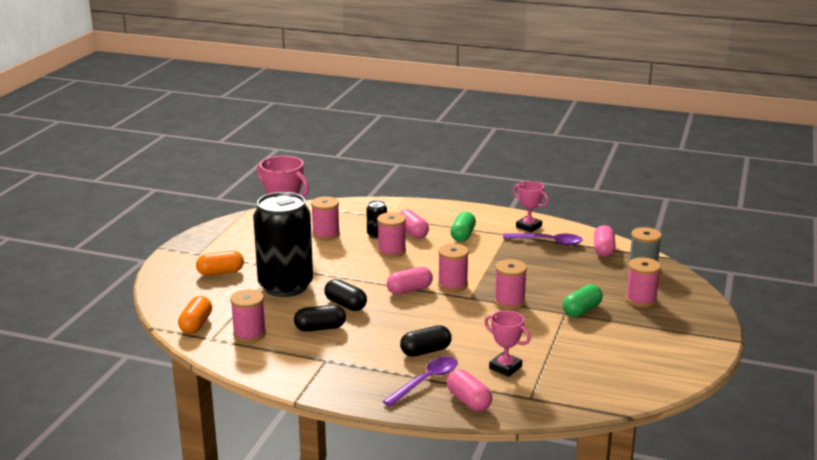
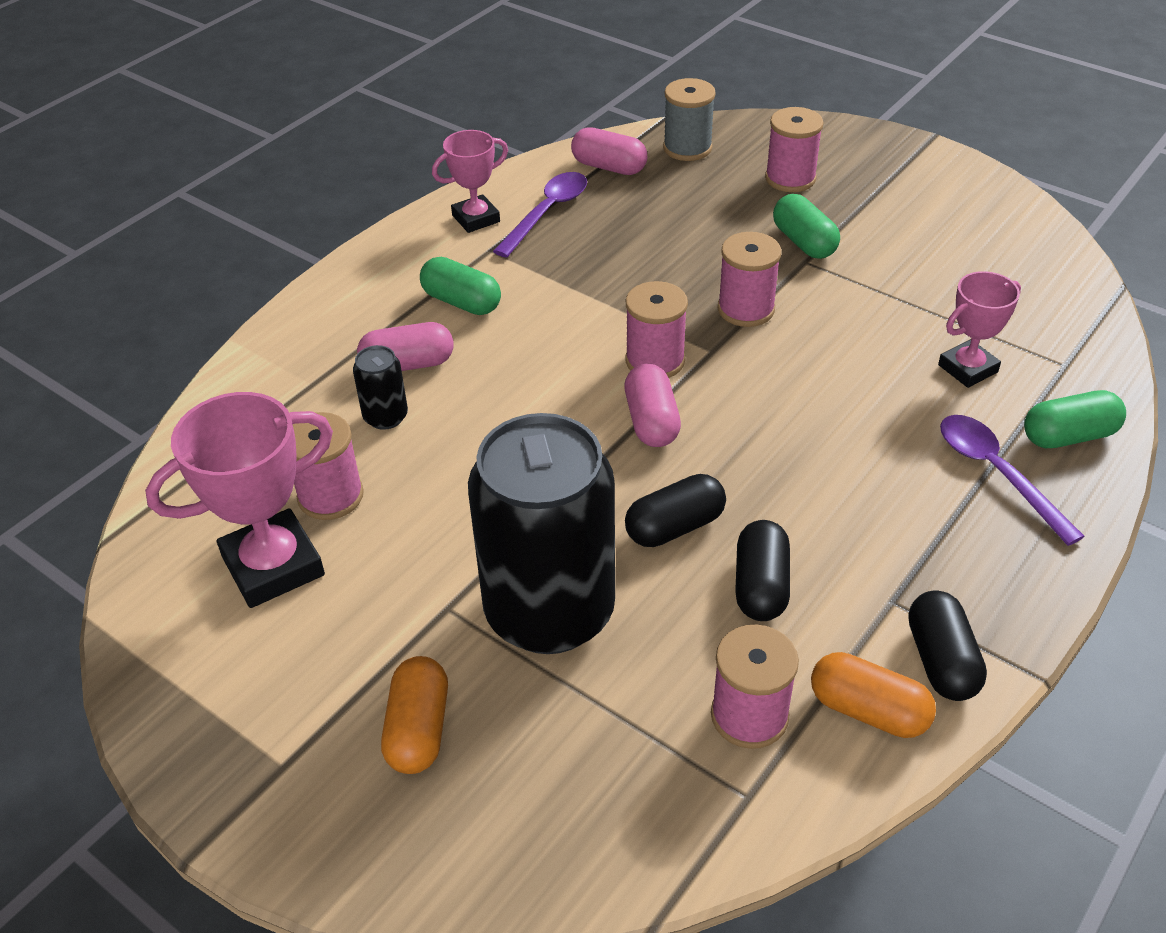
camera: 70 degrees left, 20 degrees up
orange capsule [178,296,212,334] -> orange capsule moved to [811,652,936,738]
pink spool [377,212,406,258] -> none
black capsule [400,325,452,357] -> black capsule moved to [908,590,987,701]
pink capsule [447,369,492,411] -> green capsule [1024,390,1126,448]

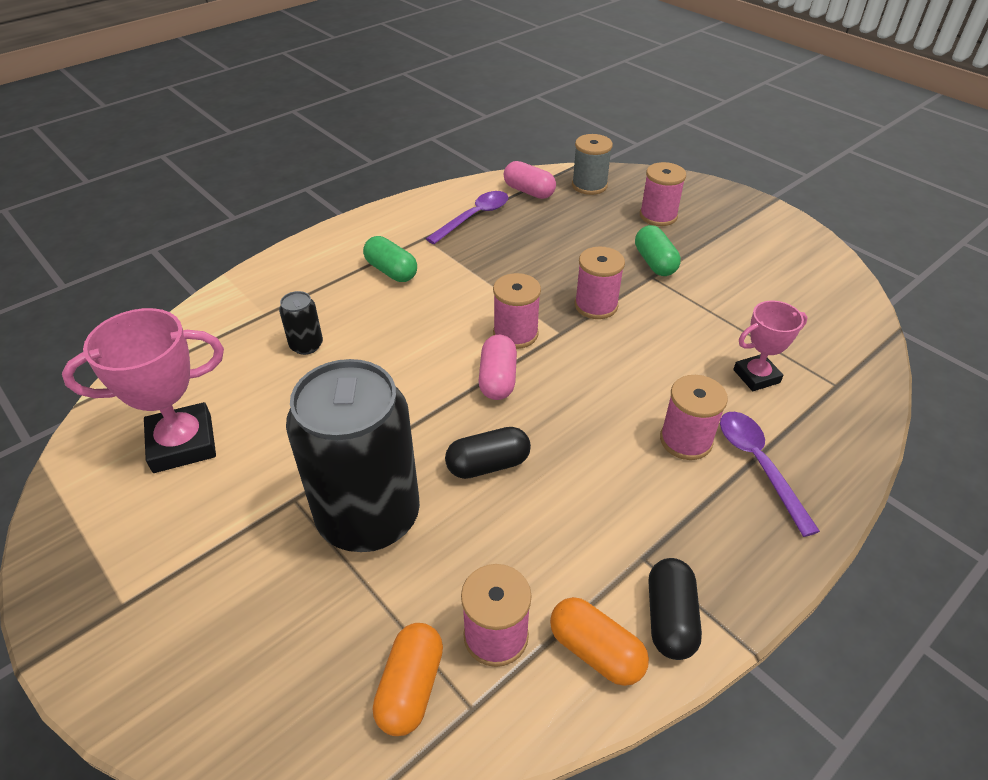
camera: 10 degrees right, 0 degrees up
pink spool [293,412,364,520] -> pink spool moved to [660,375,728,460]
pink capsule [357,322,454,371] -> none
orange capsule [381,656,448,774] -> orange capsule moved to [373,623,443,736]
pink trophy [432,130,508,233] -> none
black capsule [735,520,790,621] -> none
green capsule [1024,390,1126,448] -> none

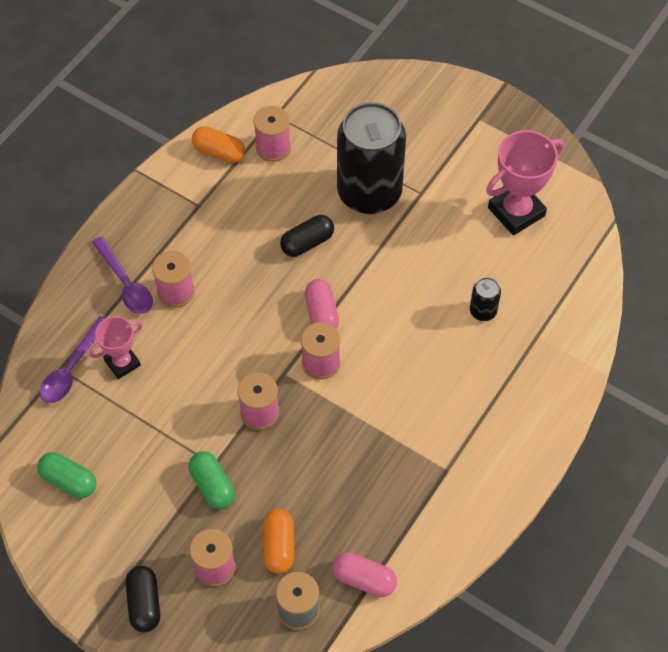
camera: 165 degrees right, 15 degrees up
green capsule [363,236,417,282] -> green capsule moved to [37,452,96,498]
orange capsule [373,623,443,736] -> orange capsule moved to [263,509,294,574]
purple spoon [426,191,508,244] -> purple spoon moved to [40,316,106,403]
black capsule [649,558,702,660] -> black capsule moved to [126,566,160,632]

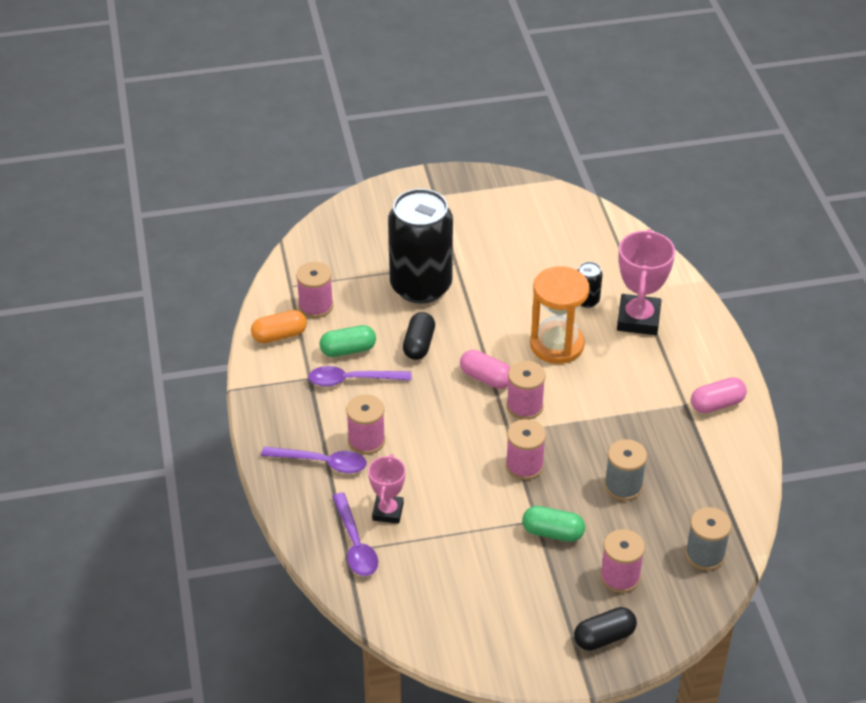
camera: 45 degrees left, 15 degrees down
green capsule [37,452,96,498] -> green capsule moved to [319,325,376,357]
black capsule [126,566,160,632] -> black capsule turned 60 degrees counterclockwise [574,607,637,651]
orange capsule [263,509,294,574] -> none
pink capsule [332,552,397,597] -> pink capsule moved to [691,377,747,413]
pink trophy [486,130,564,235] -> pink trophy moved to [617,229,675,335]
none -> purple spoon [308,366,412,387]
none -> orange hourglass [530,266,590,364]
none -> grey spool [604,439,647,501]

